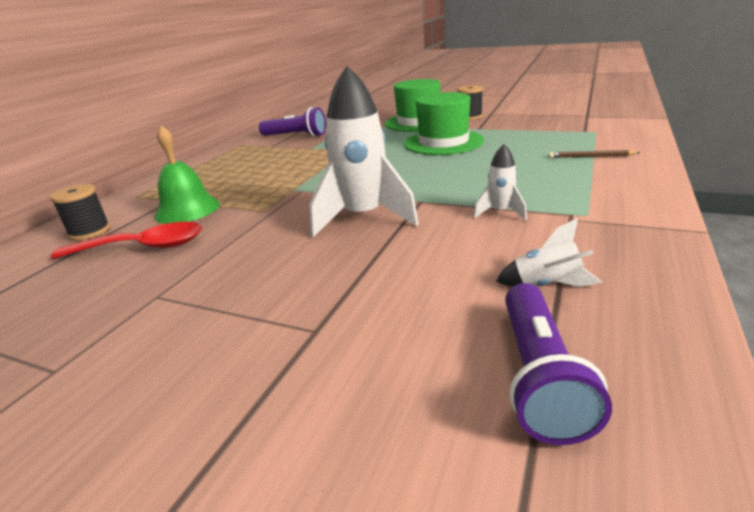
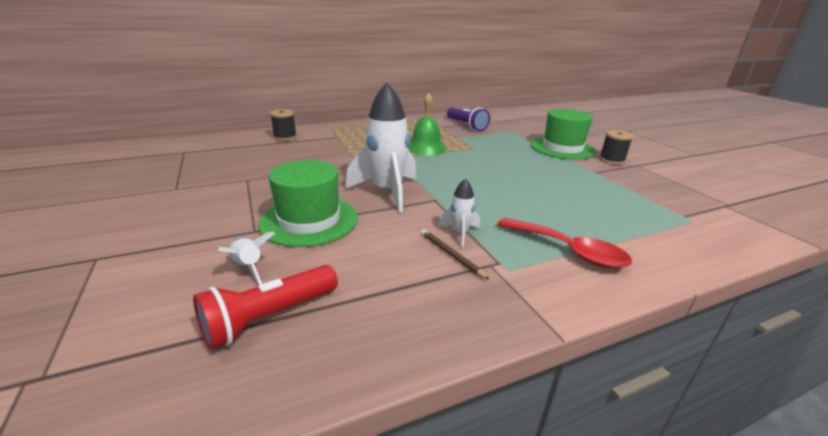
camera: 40 degrees right, 0 degrees up
red spoon [51,222,202,259] -> red spoon moved to [497,218,632,269]
green bell [154,126,220,224] -> green bell moved to [408,93,446,156]
green hat [404,92,484,155] -> green hat moved to [258,160,358,247]
white rocket [496,218,602,287] -> white rocket moved to [218,232,275,285]
purple flashlight [505,283,612,445] -> red flashlight [193,265,338,350]
brown pencil [549,150,640,158] -> brown pencil moved to [421,229,489,279]

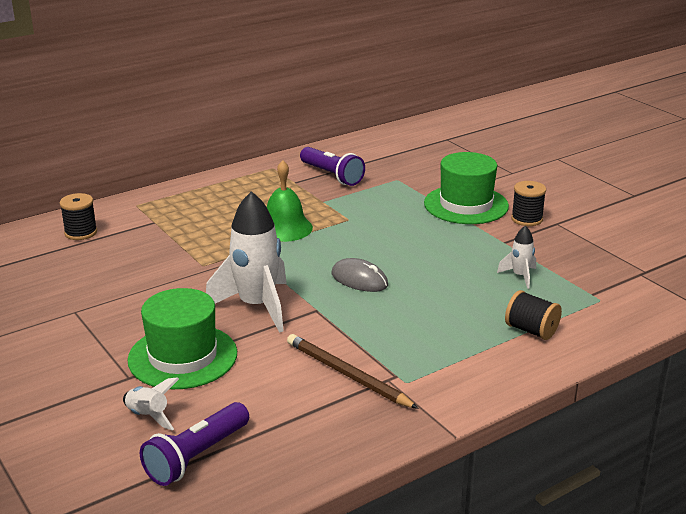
camera: 10 degrees left, 0 degrees up
red flashlight [193,265,338,350] -> purple flashlight [140,402,249,486]
brown pencil [421,229,489,279] -> brown pencil [287,334,419,409], size x1.70
white rocket [438,179,480,247] -> white rocket moved to [497,226,536,289]
red spoon [497,218,632,269] -> none
none -> grey mouse [332,258,388,292]
none -> black spool [505,290,562,340]

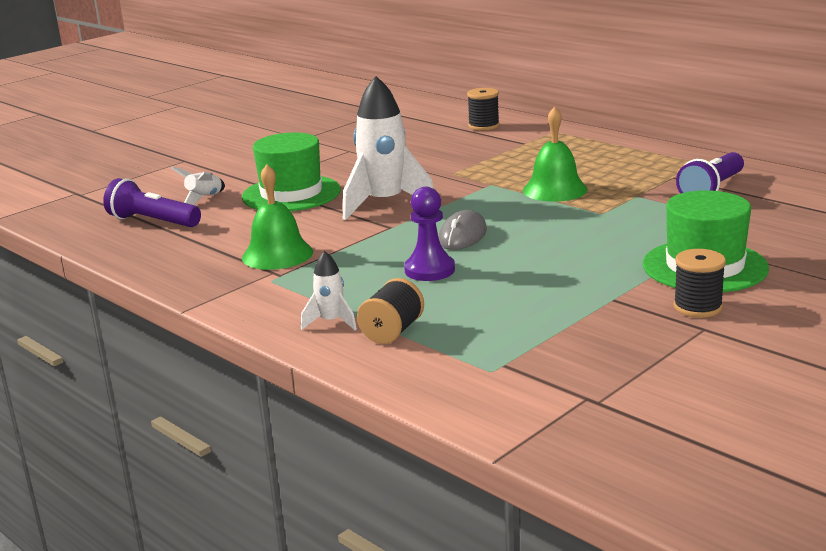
camera: 80 degrees right, 5 degrees down
brown pencil [287,334,419,409] -> green bell [242,164,313,270]
white rocket [497,226,536,289] -> white rocket moved to [301,251,357,330]
none -> purple pawn [404,187,455,281]

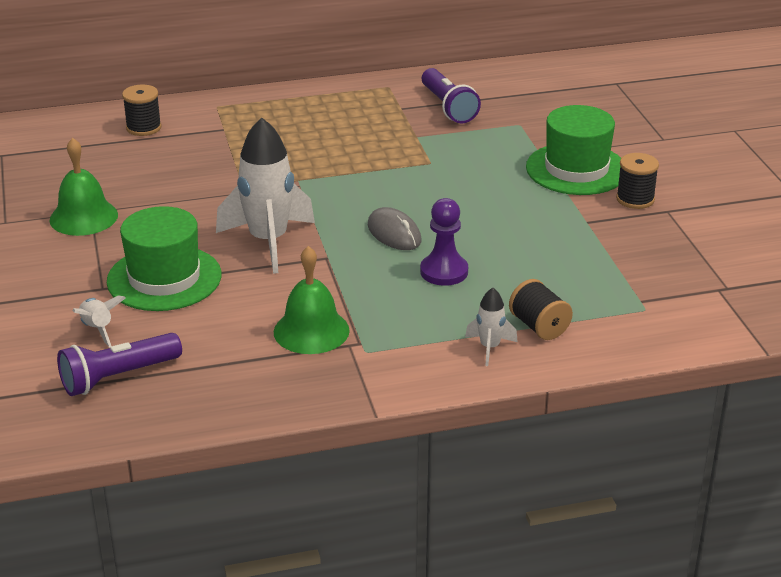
camera: 60 degrees left, 10 degrees up
green bell [523,106,588,202] -> green bell moved to [50,138,118,236]

